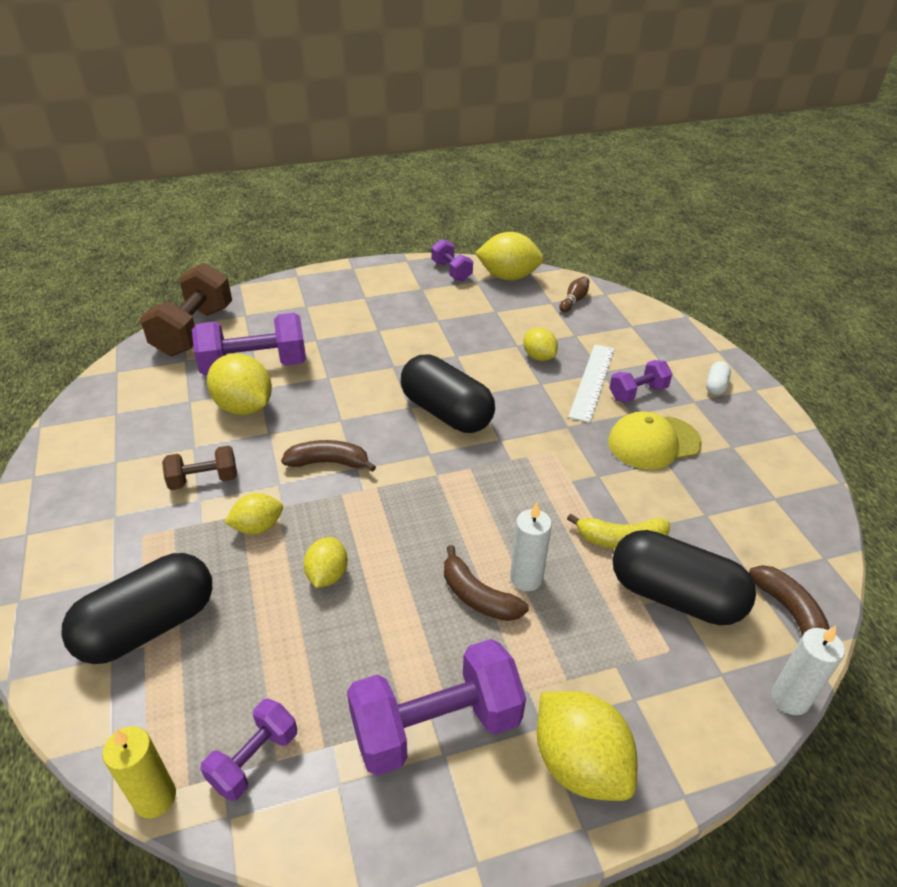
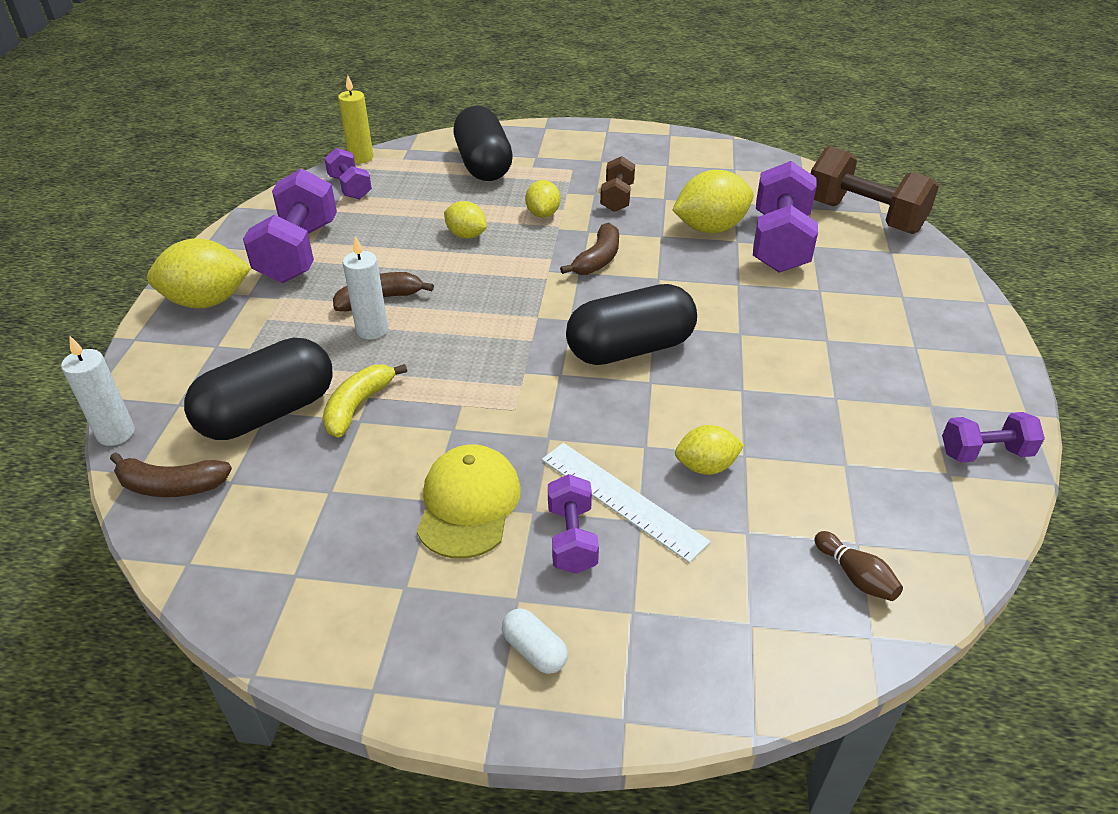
camera: 115 degrees right, 0 degrees up
yellow lemon [475,232,544,281] -> none

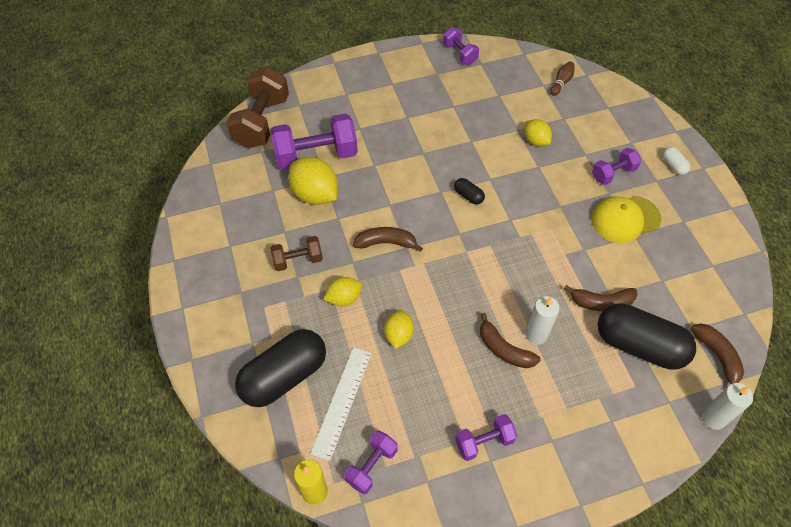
camera: 115 degrees left, 15 degrees up
yellow lemon [147,238,251,308] -> none
purple dumbbell [243,168,337,283] -> purple dumbbell [455,414,517,461], size x0.55
yellow banana [323,364,407,438] -> brown banana [564,285,637,311]
white capsule [502,609,568,674] -> white capsule turned 45 degrees counterclockwise [663,146,691,175]
white ruler [542,443,711,563] -> white ruler moved to [310,347,372,461]
black capsule [566,284,697,365] -> black capsule [454,178,485,205], size x0.42

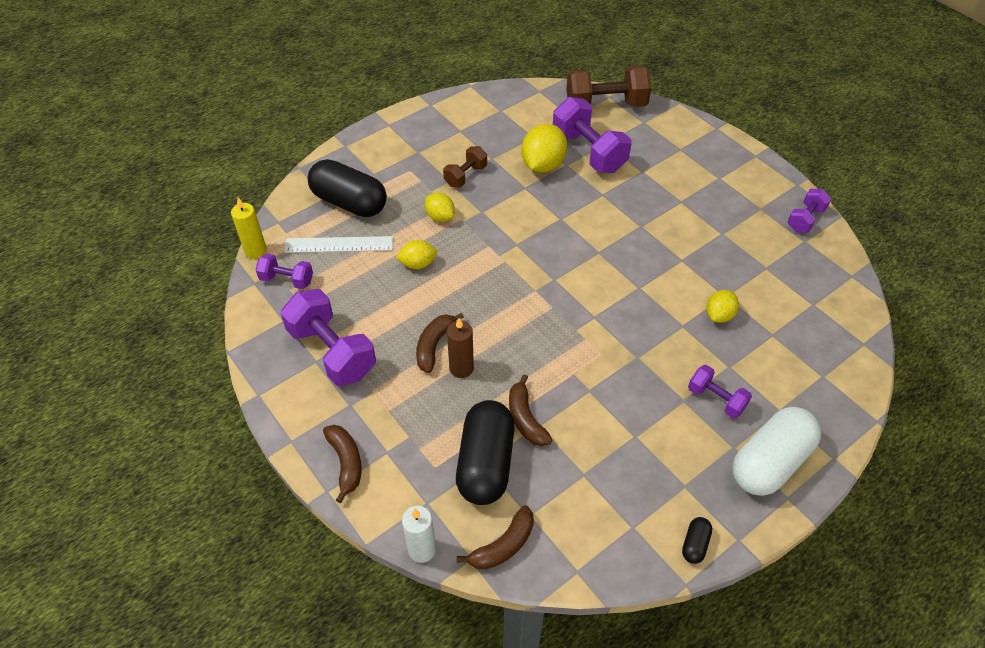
camera: 70 degrees right, 5 degrees down
brown dumbbell [270,236,323,271] -> brown dumbbell turned 75 degrees clockwise [443,146,487,187]
brown banana [353,227,423,252] -> brown banana moved to [323,425,362,503]
black capsule [454,178,485,205] -> black capsule moved to [682,517,712,564]
purple dumbbell [455,414,517,461] -> purple dumbbell [281,289,376,386], size x1.83
white candle [525,296,560,345] -> brown candle [447,318,474,378]
brown bowling pin [551,61,575,96] -> none
yellow cap [591,196,661,243] -> none
white capsule [663,146,691,175] -> white capsule [732,407,821,496], size x2.37

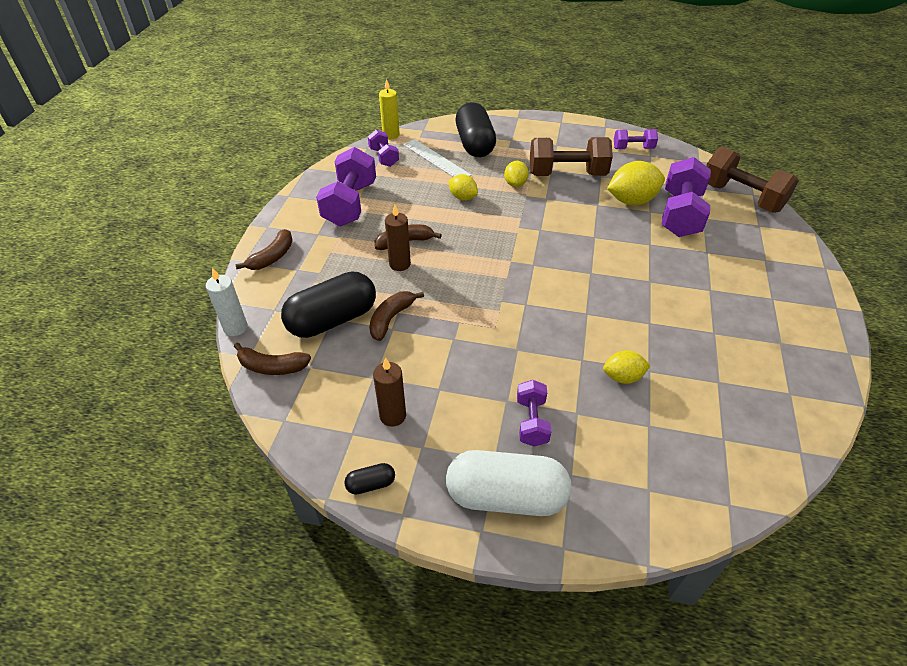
camera: 50 degrees right, 5 degrees down
brown dumbbell [443,146,487,187] -> brown dumbbell [530,137,613,176], size x1.83
purple dumbbell [787,189,831,233] -> purple dumbbell moved to [614,129,658,149]
none -> brown candle [373,357,406,427]

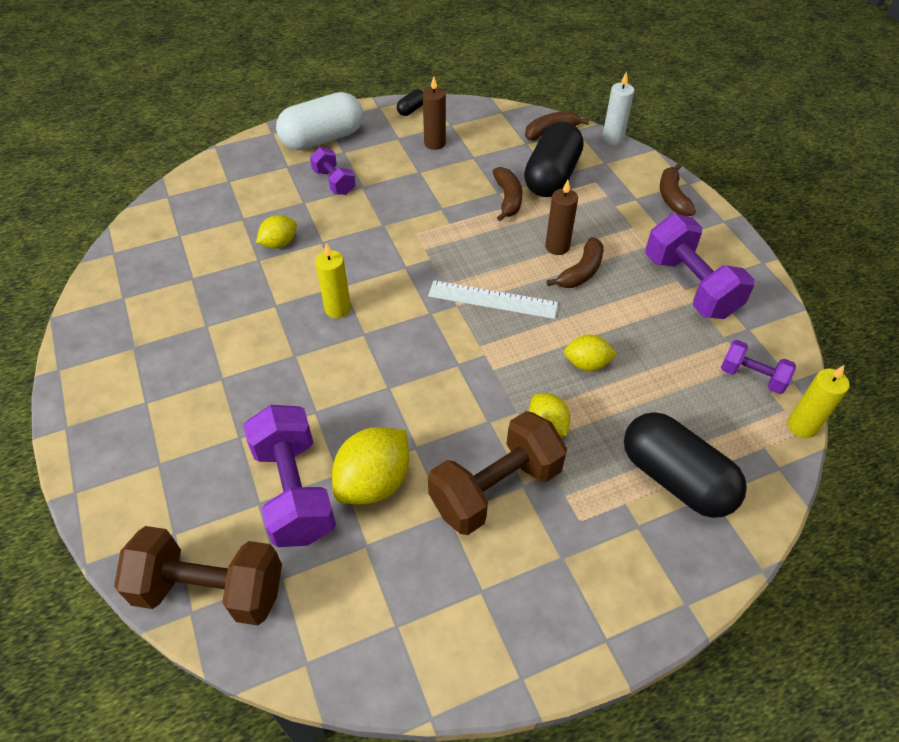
camera: 145 degrees right, 5 degrees up
white ruler [403,139,471,177] -> white ruler moved to [428,280,558,319]
purple dumbbell [614,129,658,149] -> none
none -> yellow candle [315,243,351,318]

